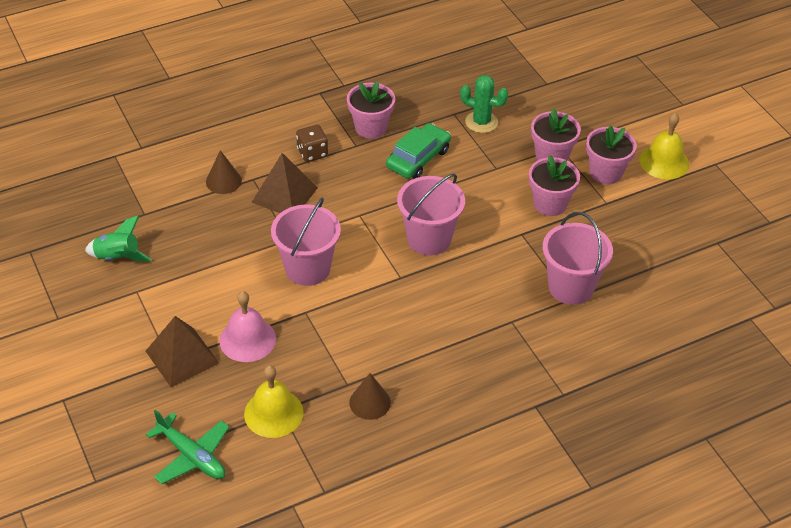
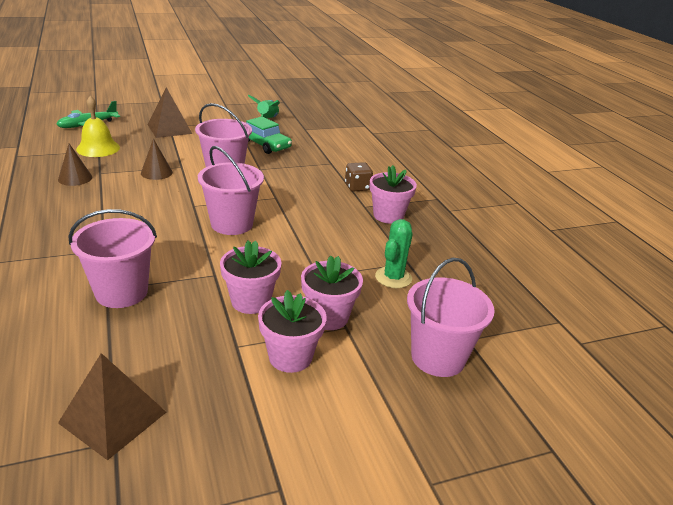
camera: 95 degrees right, 15 degrees down
brown cone [206,150,242,194] -> brown cone moved to [141,139,173,180]
pink bell [219,291,276,362] -> none
brown pyramid [251,153,318,213] -> brown pyramid moved to [58,353,166,460]
green car [386,123,451,179] -> green car moved to [246,116,292,154]
yellow bell [639,113,689,179] -> none
none -> pink bucket [407,258,495,377]

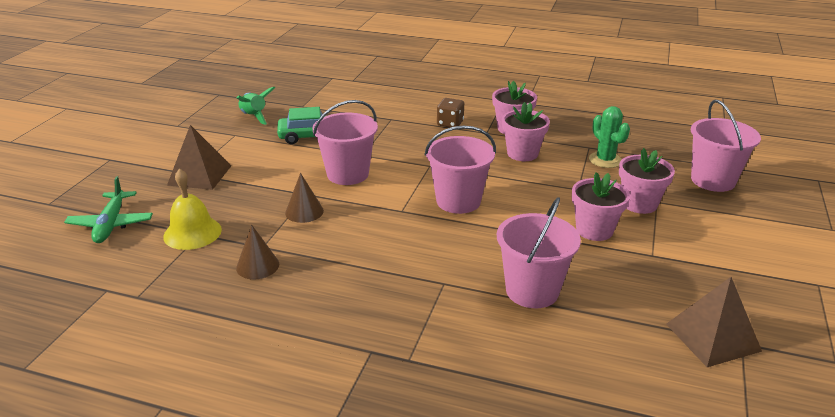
camera: 50 degrees left, 0 degrees up
pink flower pot [258,290,327,373] -> pink flower pot moved to [502,102,550,161]

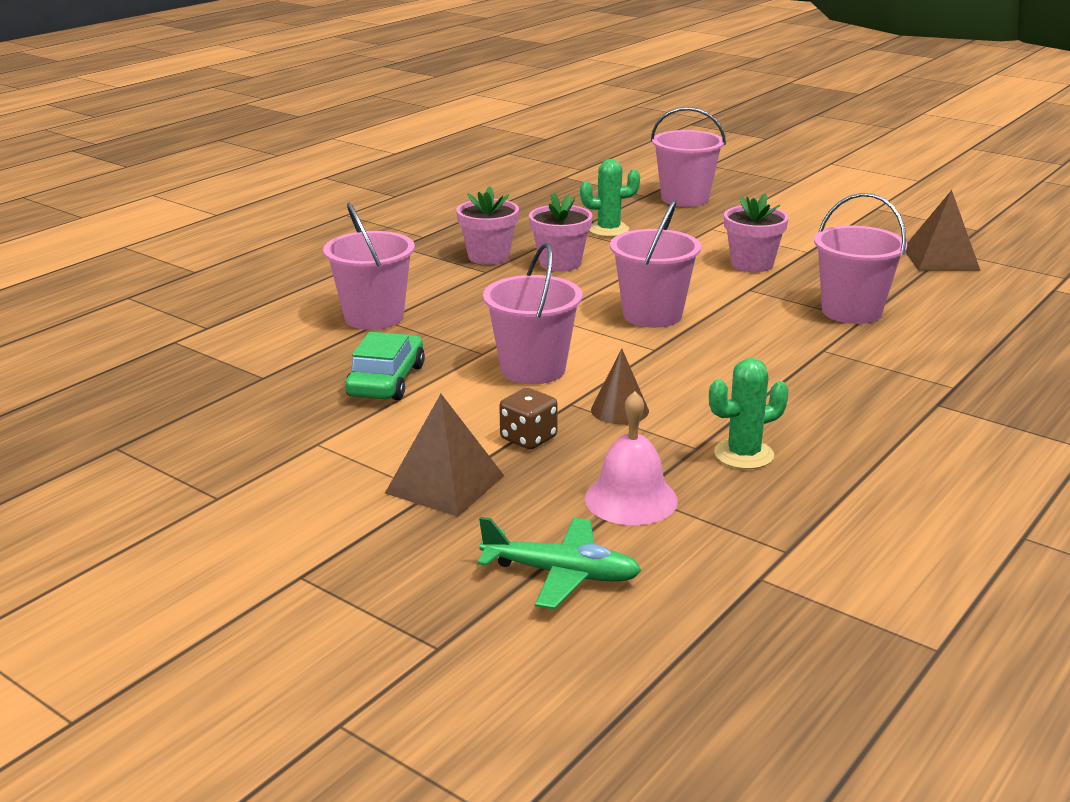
camera: 70 degrees left, 5 degrees down
yellow bell [163,169,222,250] -> pink bell [585,391,678,525]
brown cone [236,225,279,280] -> green cactus [709,358,789,469]
green rocket [237,87,275,125] -> none
brown dice [437,98,464,128] -> brown dice moved to [499,388,557,449]
pink flower pot [619,148,675,214] -> none
none -> pink bucket [323,203,415,330]

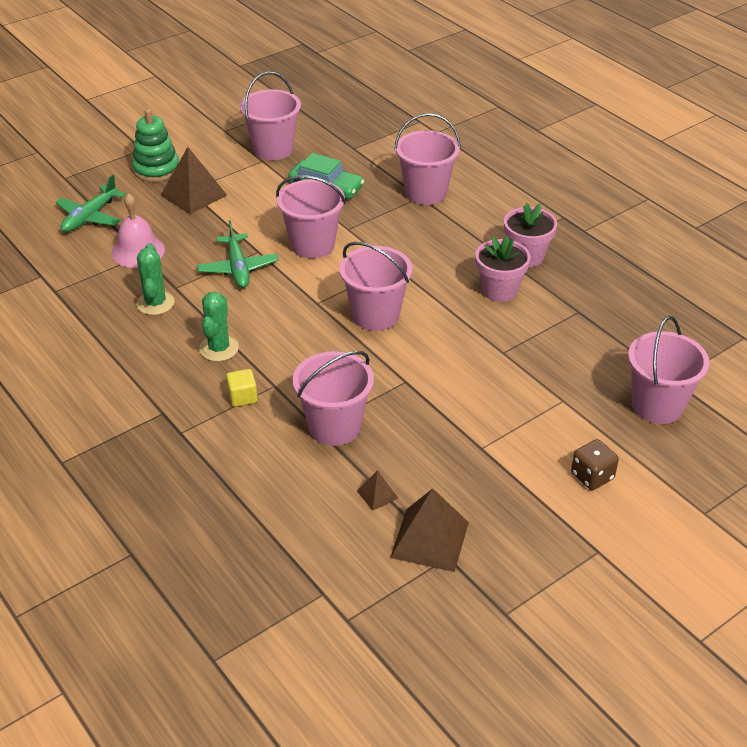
camera: 105 degrees right, 15 degrees up
brown dice [499,388,557,449] -> brown dice moved to [571,439,619,490]
green cactus [580,159,640,237] -> green cactus moved to [199,292,239,361]
brown cone [591,349,649,425] -> green plane [197,220,279,288]
pink flower pot [724,193,789,272] -> none
none -> green stacking toy [132,109,179,182]
none -> yellow cube [226,369,258,407]
none -> pink bucket [240,72,301,160]
none -> brown pyramid [357,470,398,511]

